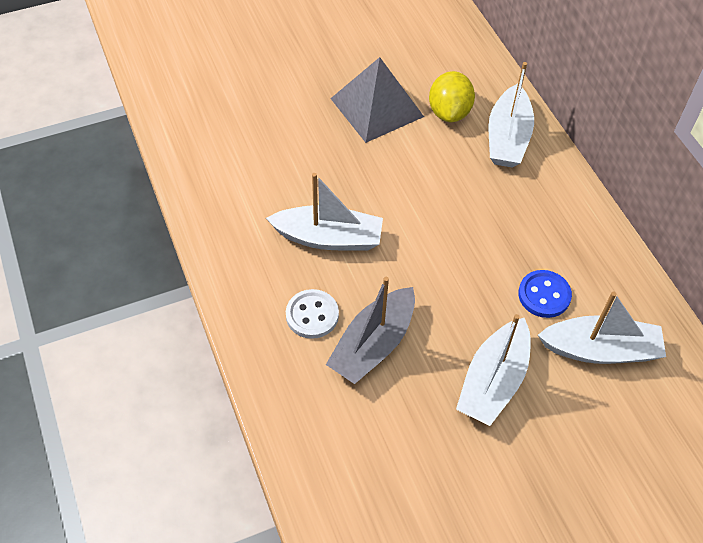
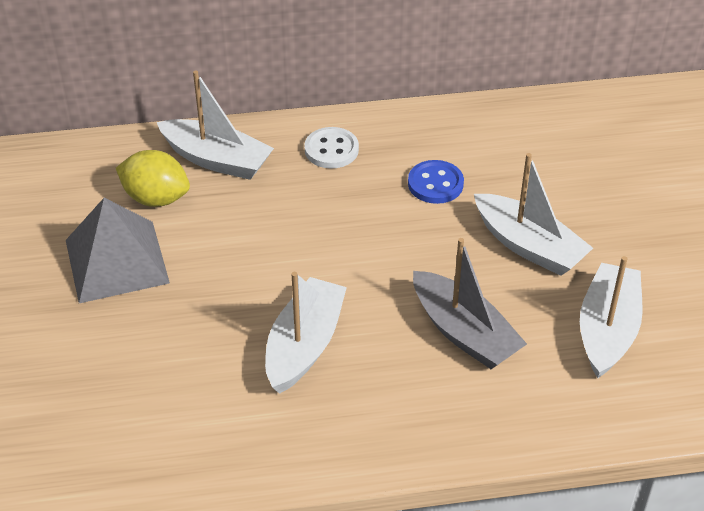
camera: 75 degrees left, 10 degrees down
white button [286,289,339,339] -> white button moved to [305,127,359,168]
white boat [538,292,666,364] -> white boat moved to [580,256,643,378]

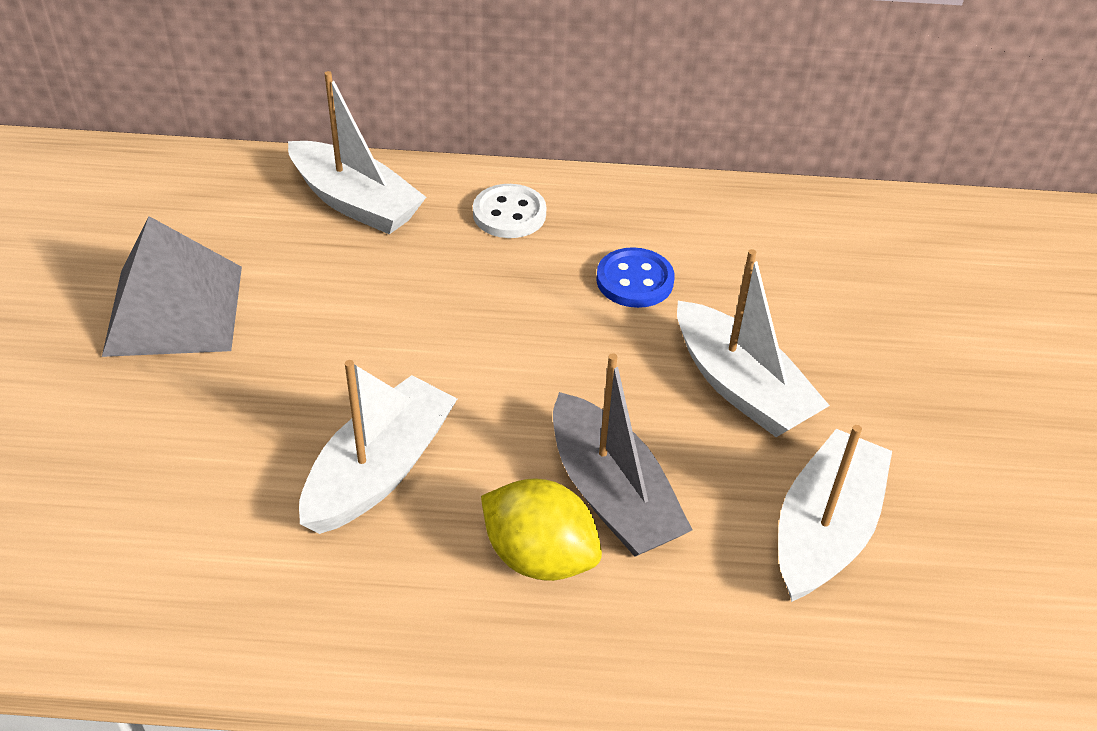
camera: 10 degrees right, 0 degrees up
yellow lemon [116,150,190,207] -> yellow lemon moved to [481,479,602,581]

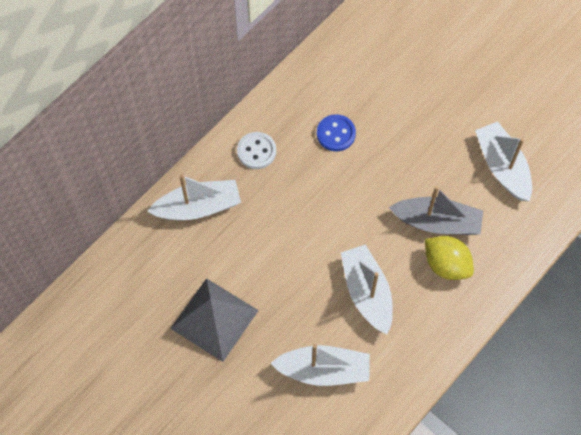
camera: 50 degrees left, 20 degrees up
yellow lemon [481,479,602,581] -> yellow lemon turned 60 degrees clockwise [425,236,474,280]
white boat [677,249,830,437] -> white boat moved to [270,344,370,386]

